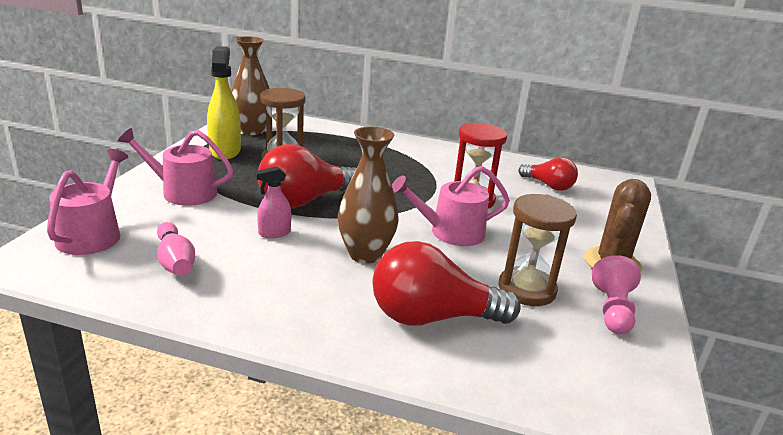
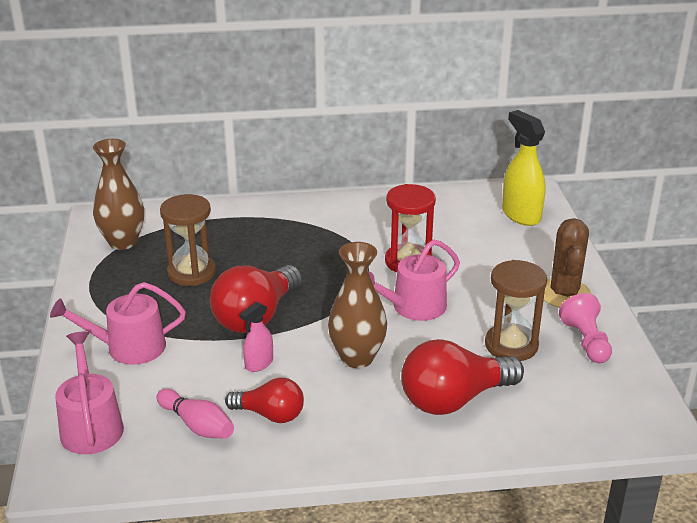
camera: 20 degrees left, 5 degrees up
yellow spray bottle [207,46,241,159] -> yellow spray bottle moved to [502,110,546,226]
red light bulb [518,157,578,191] -> red light bulb moved to [225,377,304,423]

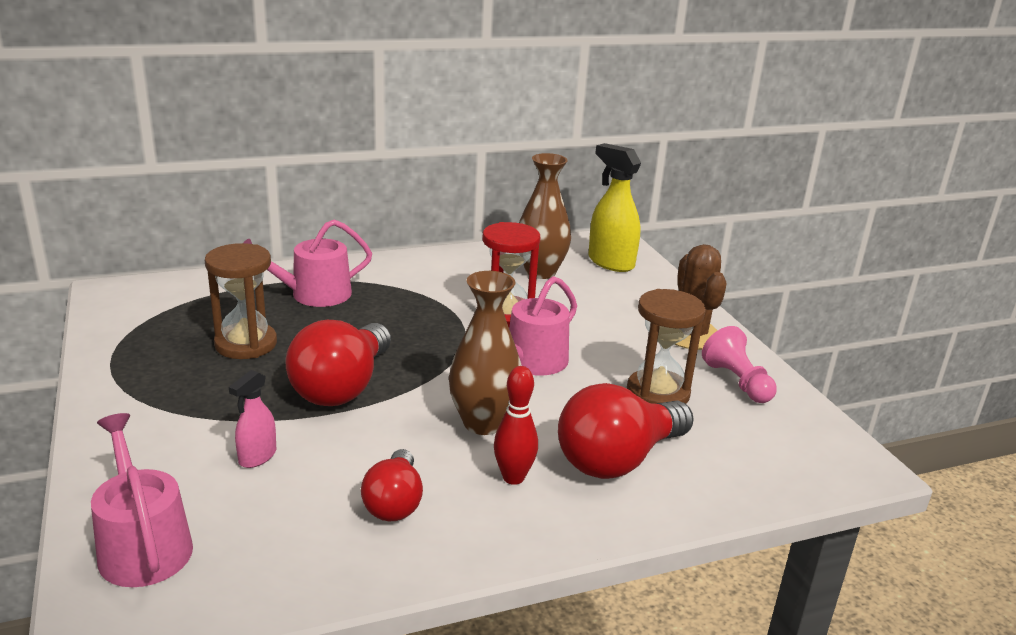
camera: 15 degrees left, 5 degrees down
pink watering can [50,282,186,365] -> pink watering can moved to [243,219,372,307]
brown vase [93,139,144,250] -> brown vase moved to [519,153,571,279]
pink bowling pin [156,389,234,439] -> none
red light bulb [225,377,304,423] -> red light bulb turned 90 degrees clockwise [361,449,423,521]
pink spray bottle [240,302,273,372] -> pink spray bottle moved to [229,370,276,468]
none -> red bowling pin [494,366,538,485]

